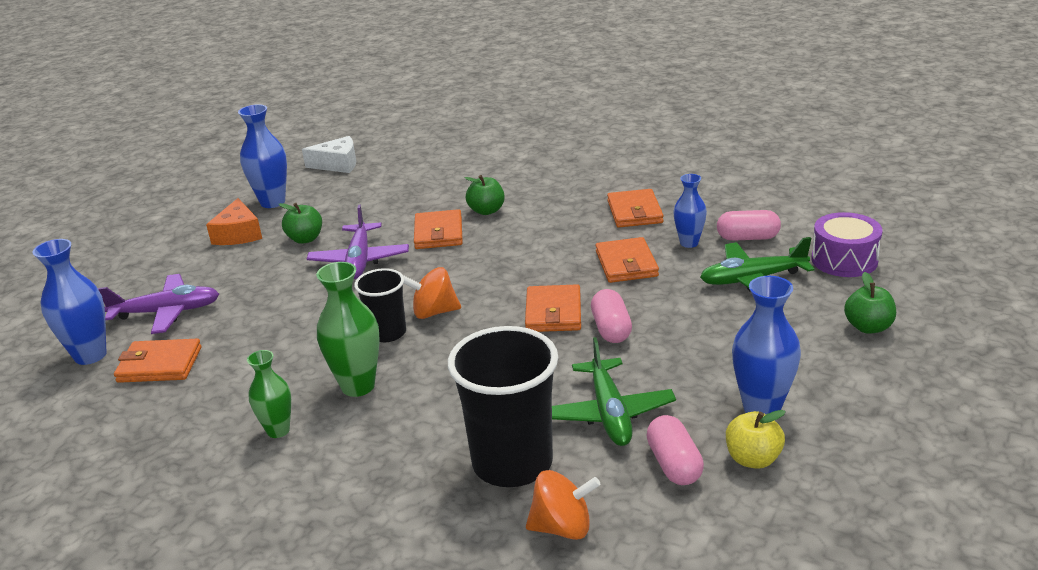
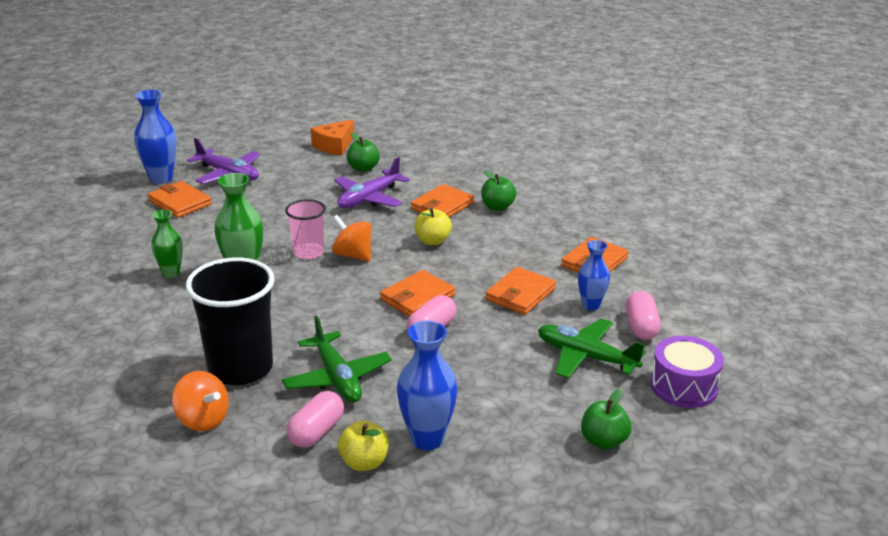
camera: 40 degrees right, 0 degrees up
blue vase [238,104,287,208] -> none
white cheese [302,136,356,173] -> none
black cup [354,268,406,342] -> pink cup [285,199,326,259]
green plane [552,337,676,446] -> green plane turned 60 degrees counterclockwise [282,315,392,403]
pink capsule [717,210,781,241] -> pink capsule turned 45 degrees clockwise [626,291,661,340]
none -> yellow apple [414,208,452,245]

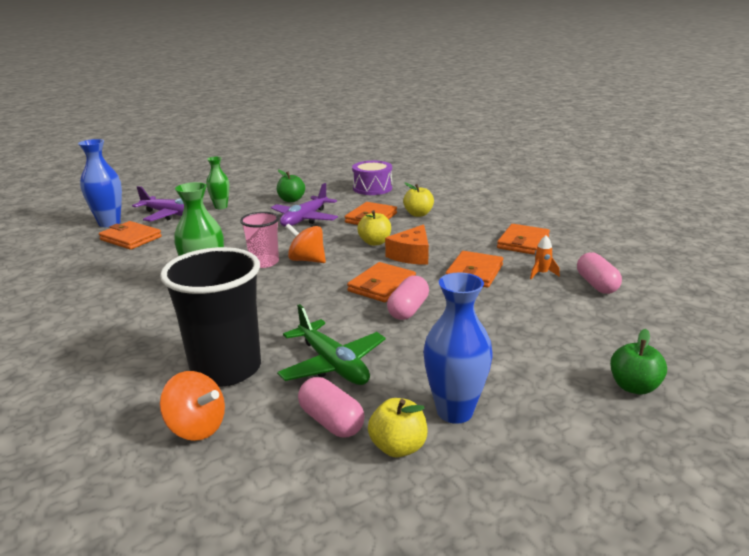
camera: 10 degrees left, 5 degrees down
green vase [151,210,183,278] -> green vase moved to [206,157,230,209]
pink capsule [287,391,344,448] -> pink capsule turned 60 degrees counterclockwise [298,377,365,437]
orange cheese [311,119,354,155] -> orange cheese moved to [385,224,429,265]
green apple [481,170,516,211] -> yellow apple [403,183,434,217]
green plane [538,318,646,378] -> none
blue vase [578,240,610,311] -> orange rocket [530,236,560,279]
purple drum [650,336,724,408] -> purple drum moved to [352,161,392,195]

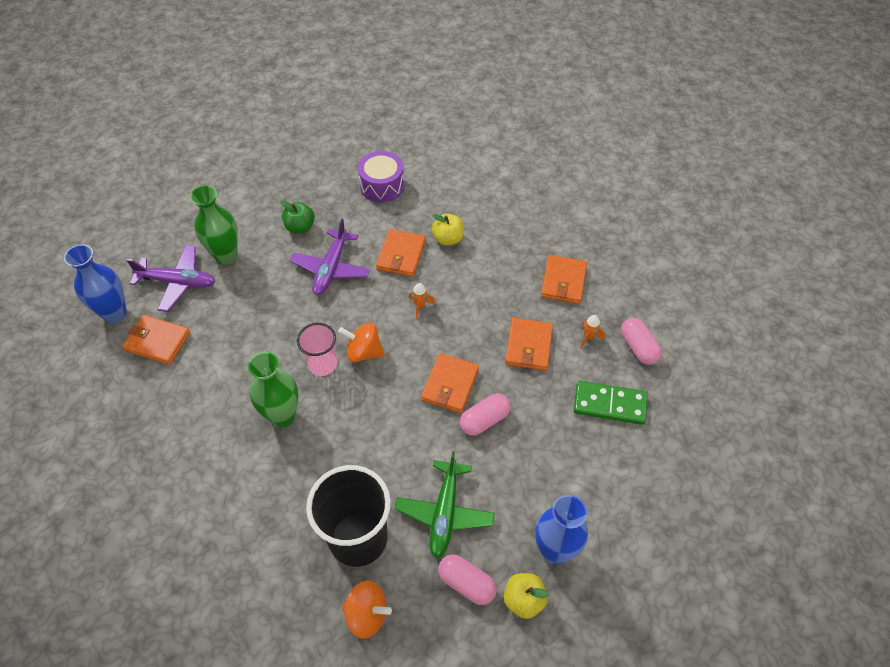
camera: 15 degrees left, 30 degrees up
green vase [206,157,230,209] -> green vase [190,185,238,265], size x1.56
green plane [277,304,386,385] -> green plane turned 60 degrees clockwise [395,451,495,559]
yellow apple [357,210,391,246] -> orange rocket [409,283,435,319]
orange cheese [385,224,429,265] -> none
pink capsule [387,276,429,320] -> pink capsule turned 45 degrees clockwise [460,393,511,436]
green apple [610,329,667,395] -> none
none -> green domino [574,381,647,425]

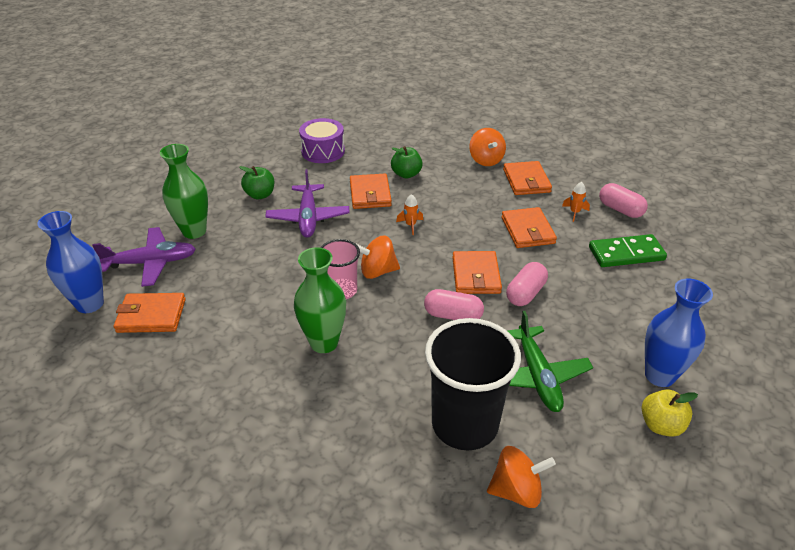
camera: 20 degrees left, 15 degrees down
yellow apple [432,214,464,246] -> green apple [391,146,423,179]
pink capsule [438,554,497,605] -> pink capsule moved to [424,289,484,320]
none -> orange spinning top [469,128,506,166]

